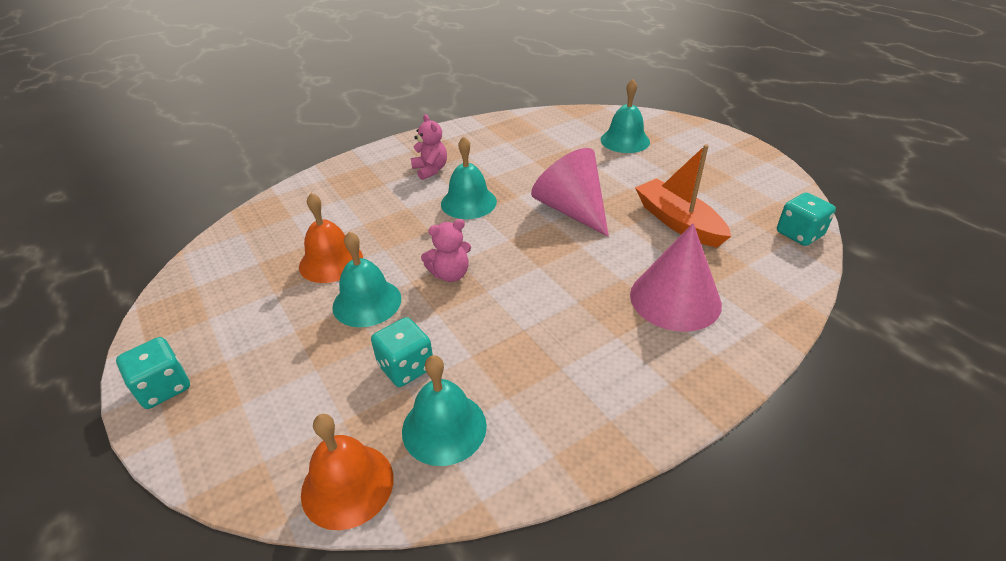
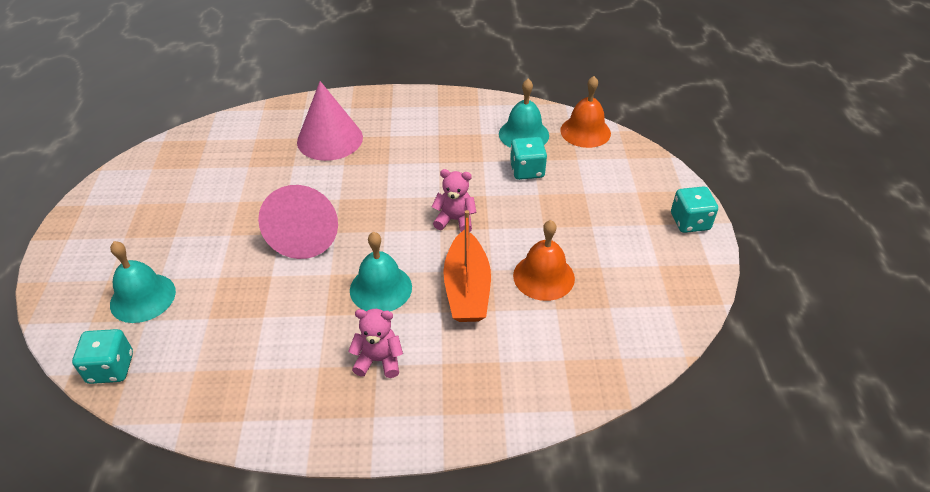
camera: 150 degrees left, 5 degrees up
turquoise bell [332,231,401,327] -> none
pink teddy bear [411,114,447,180] -> pink teddy bear turned 90 degrees clockwise [349,309,403,378]
orange boat [635,144,731,248] -> orange boat moved to [443,210,491,322]
turquoise dice [777,193,836,246] -> turquoise dice moved to [72,329,133,384]

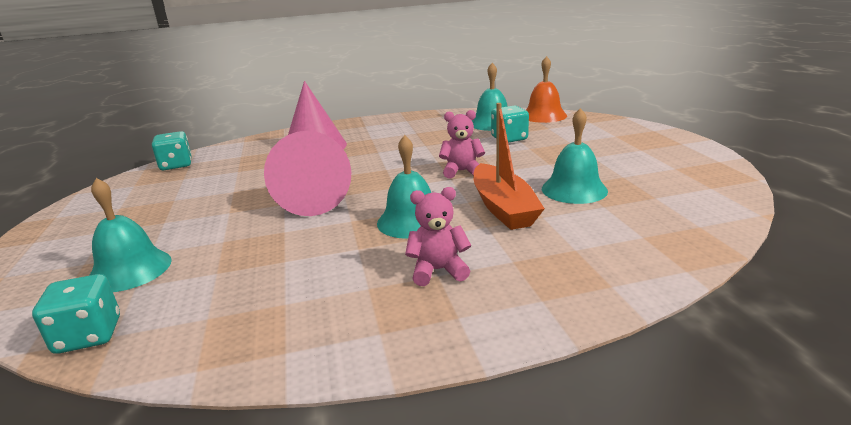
camera: 10 degrees left, 20 degrees down
orange bell [513,220,575,301] -> turquoise bell [542,108,608,204]
turquoise dice [671,186,718,233] -> turquoise dice moved to [152,131,192,170]

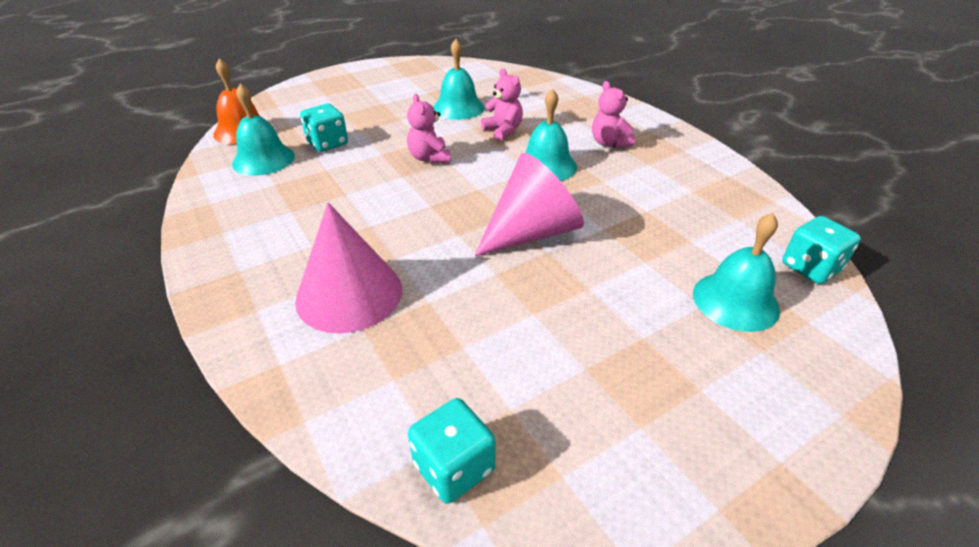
camera: 110 degrees left, 15 degrees up
orange boat [473,103,545,230] -> pink teddy bear [481,69,523,141]

